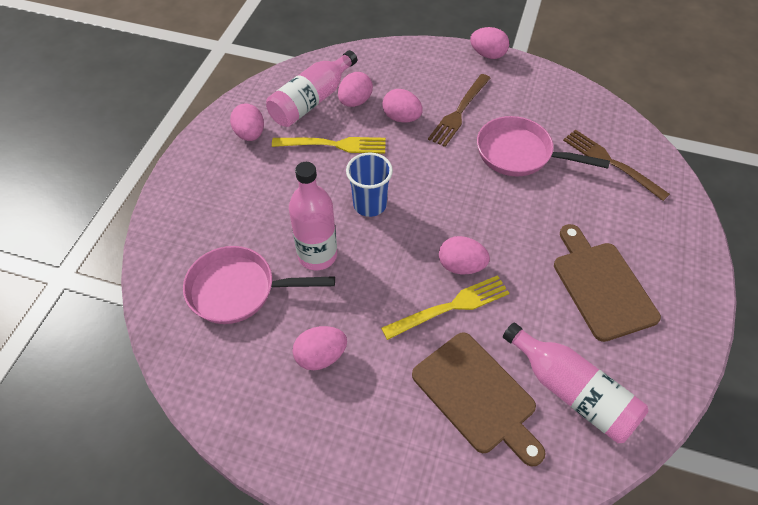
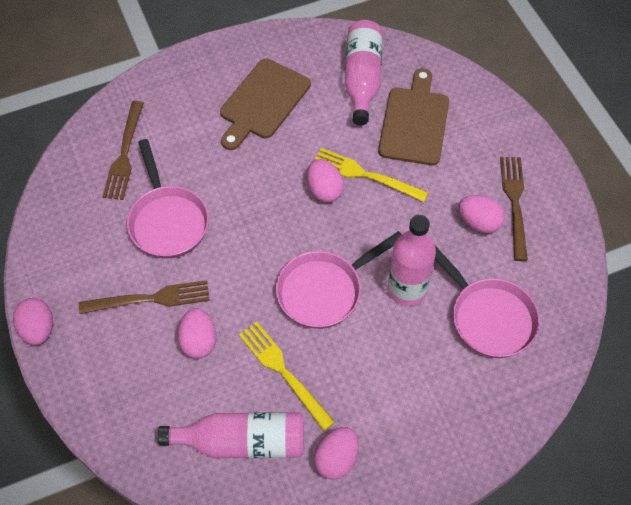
camera: 130 degrees left, 5 degrees up
pink egg [338,72,373,107] -> none
blue cup [346,153,393,217] -> pink pan [276,231,402,329]
none -> brown fork [500,157,528,261]

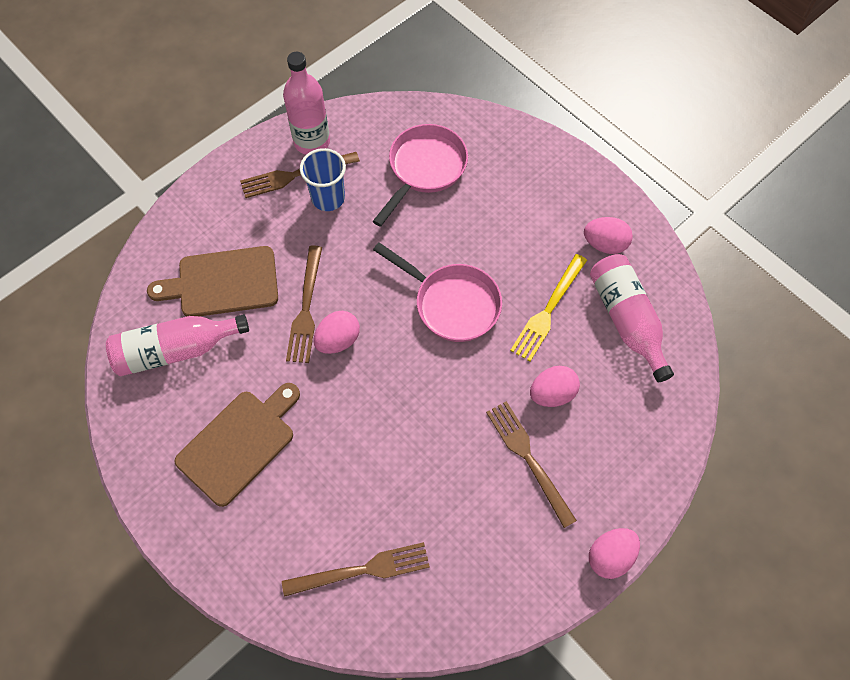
camera: 110 degrees left, 5 degrees up
pink pan [127,139,209,259] -> none
brown cutting board [220,59,311,150] -> brown cutting board turned 60 degrees counterclockwise [175,383,300,507]
yellow fork [315,148,429,202] -> brown fork [286,245,322,363]
pink bottle [388,215,436,306] -> pink bottle moved to [283,52,330,155]
pink egg [458,195,505,233] -> blue cup [300,148,346,211]

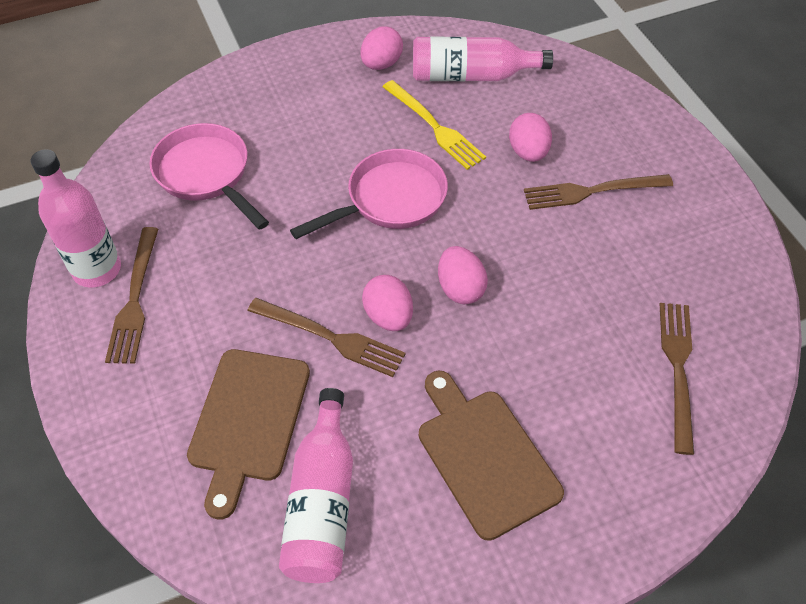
camera: 70 degrees left, 10 degrees down
blue cup [300,148,346,211] -> none
pink egg [589,528,640,579] -> pink egg moved to [438,246,488,304]

